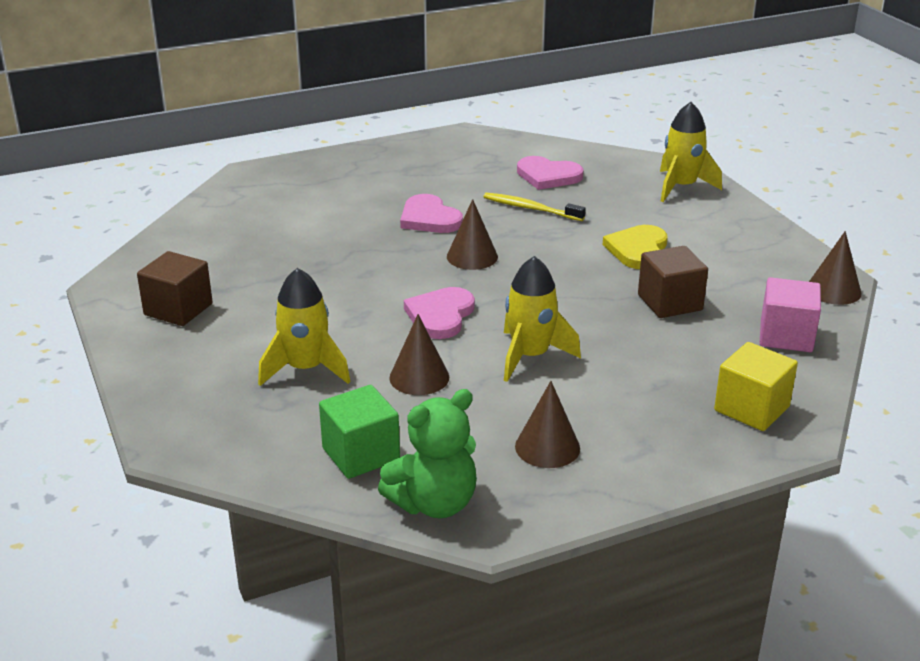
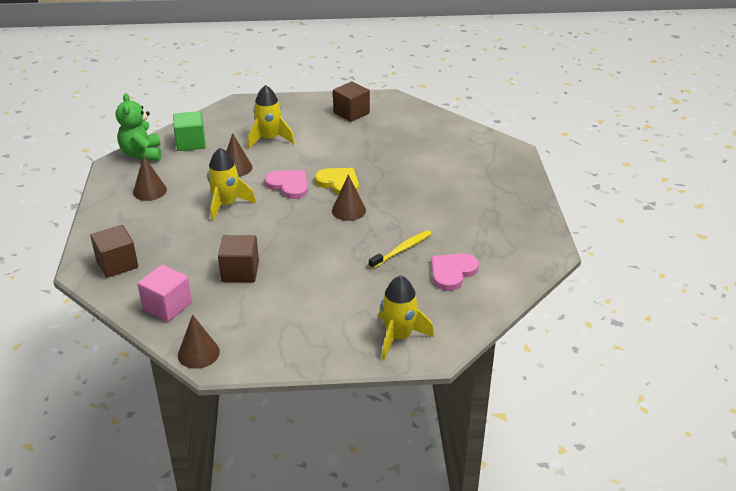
camera: 110 degrees right, 5 degrees up
pink heart [400,194,463,233] -> none
yellow heart [603,225,668,269] -> yellow heart moved to [315,168,359,195]
yellow cube [714,342,798,431] -> brown cube [90,225,138,278]

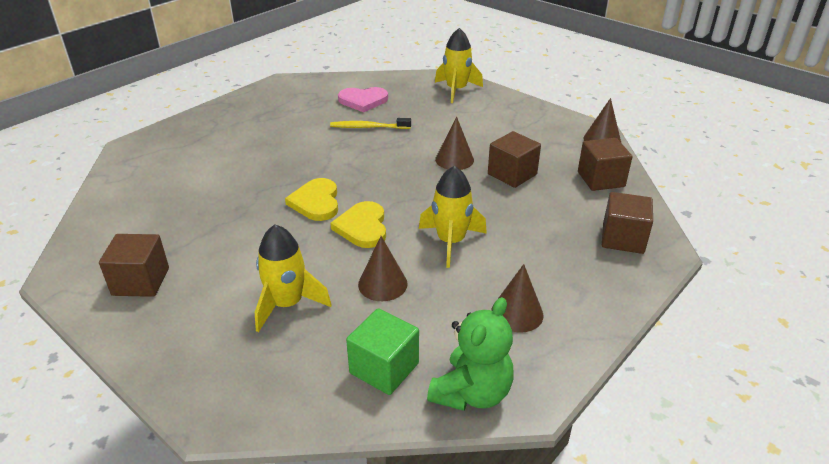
camera: 135 degrees left, 0 degrees up
pink cube [137,264,192,322] -> brown cube [578,138,632,191]
pink heart [265,170,308,199] -> yellow heart [330,201,386,248]
brown cone [332,175,366,221] -> brown cone moved to [435,116,474,170]

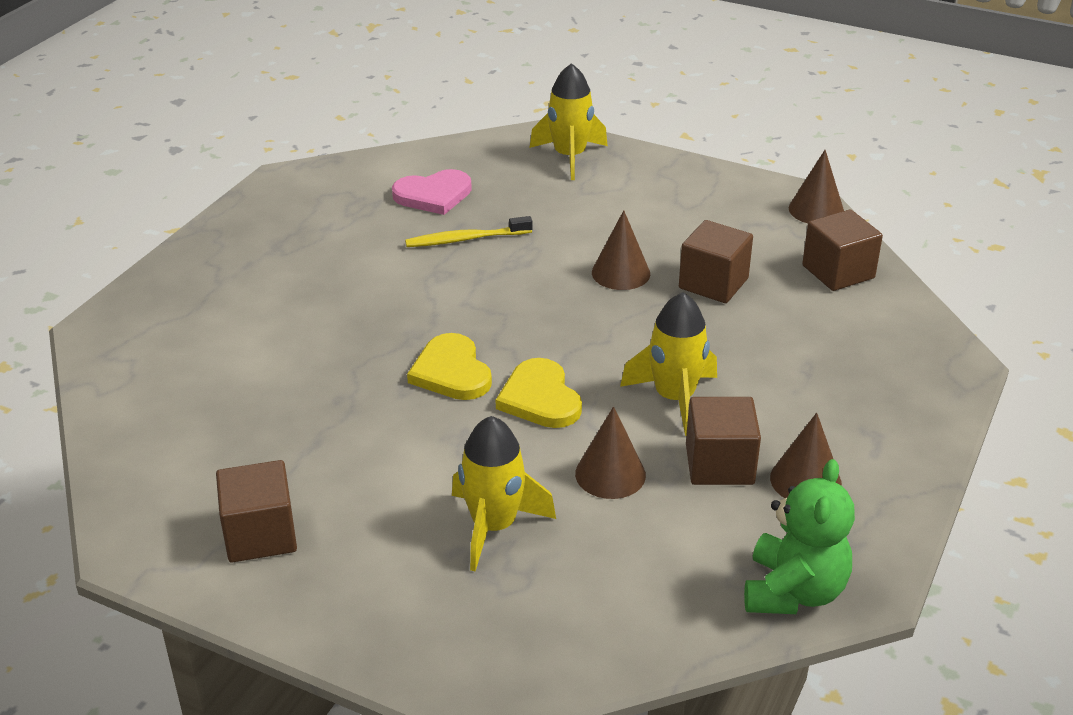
camera: 15 degrees left, 0 degrees up
green cube [346,308,419,395] -> none
brown cube [602,192,653,254] -> brown cube moved to [686,397,761,485]

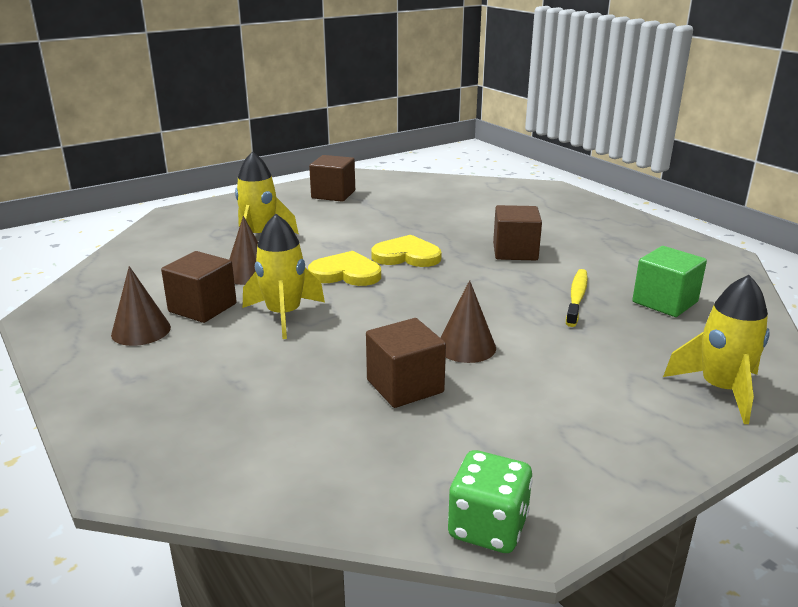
camera: 120 degrees right, 10 degrees down
pink heart [392,169,472,215] -> green cube [632,246,707,317]
green teddy bear [744,459,855,614] -> none
brown cone [789,150,844,223] -> green dice [448,450,533,553]
brown cube [802,210,883,291] -> brown cube moved to [493,205,542,260]

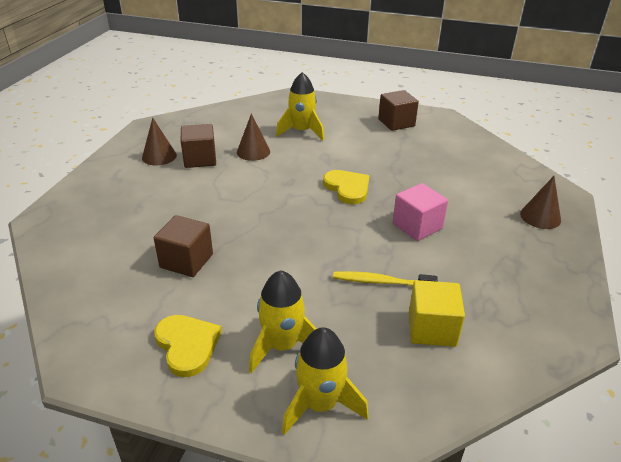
camera: 50 degrees right, 10 degrees up
yellow rocket [243,214,325,339] -> yellow rocket moved to [249,270,317,373]
yellow heart [308,251,381,286] -> yellow heart moved to [154,315,222,377]
brown cone [440,280,496,363] -> brown cone moved to [520,176,561,229]
green dice [448,450,533,553] -> none
brown cube [493,205,542,260] -> pink cube [393,183,448,241]
yellow toothbrush [566,269,588,327] -> yellow toothbrush turned 150 degrees counterclockwise [333,271,438,286]
green cube [632,246,707,317] -> yellow cube [409,280,465,347]

